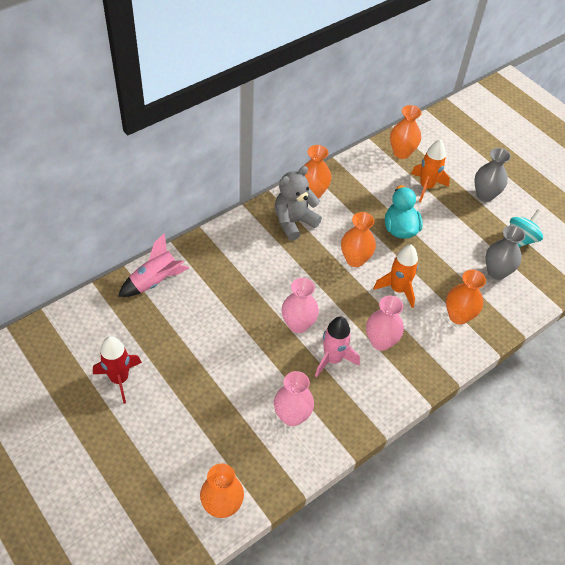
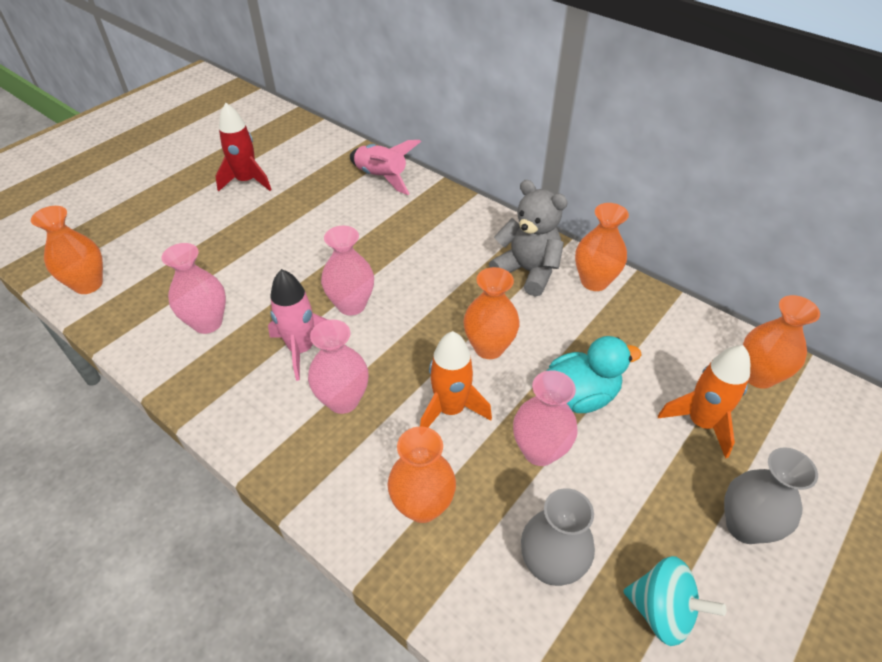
camera: 80 degrees right, 5 degrees down
none -> pink vase [513,370,578,466]

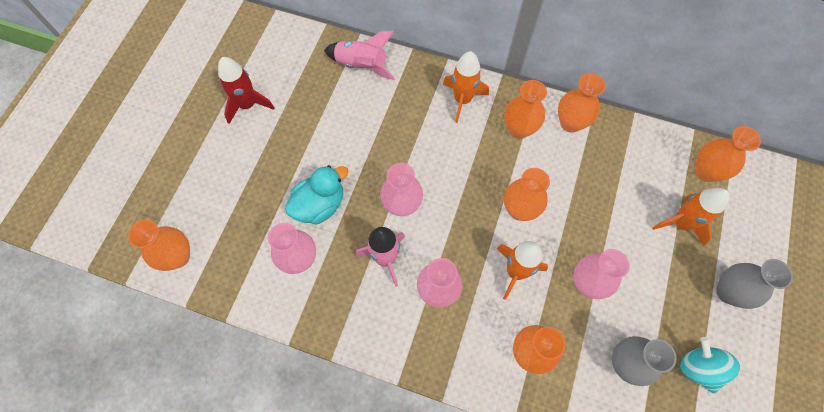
camera: 20 degrees left, 20 degrees up
grey teddy bear [489,180,568,296] -> orange vase [504,80,547,139]
turquoise duck [546,336,642,413] -> turquoise duck moved to [285,165,349,225]
turquoise spinning top [624,556,726,646] -> turquoise spinning top turned 120 degrees counterclockwise [680,337,740,394]
none -> orange rocket [443,51,489,123]

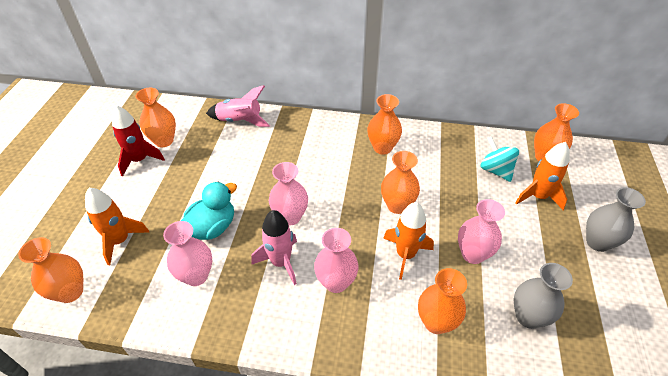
camera: 10 degrees left, 20 degrees down
orange rocket [443,51,489,123] -> orange rocket moved to [85,188,149,265]
orange vase [558,73,606,133] -> orange vase moved to [136,88,176,147]
turquoise spinning top [680,337,740,394] -> turquoise spinning top moved to [481,136,519,182]

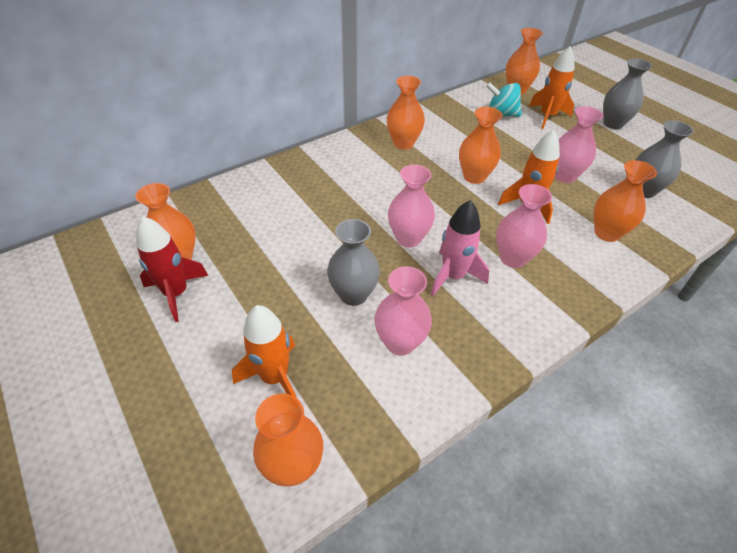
camera: 45 degrees left, 0 degrees up
turquoise duck [181,182,237,240] -> grey vase [327,219,380,306]
pink rocket [206,85,270,127] -> none

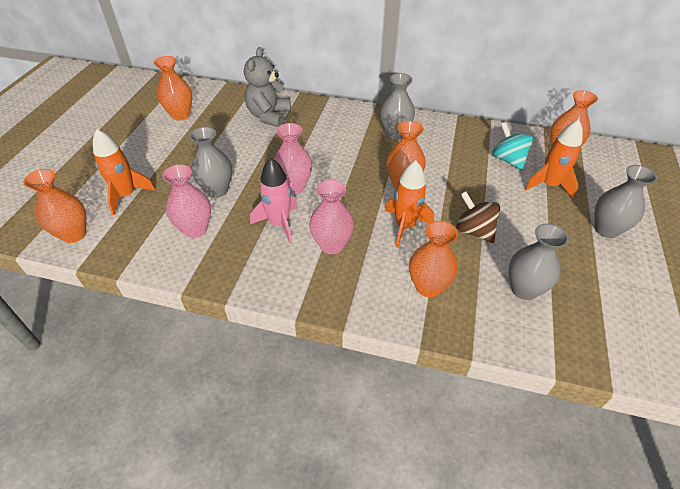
camera: 50 degrees right, 0 degrees up
red rocket [136,216,208,322] -> none
orange vase [387,76,425,149] -> grey vase [380,73,415,139]
pink vase [555,106,603,183] -> brown spinning top [456,191,500,243]
none -> grey teddy bear [244,47,291,127]

